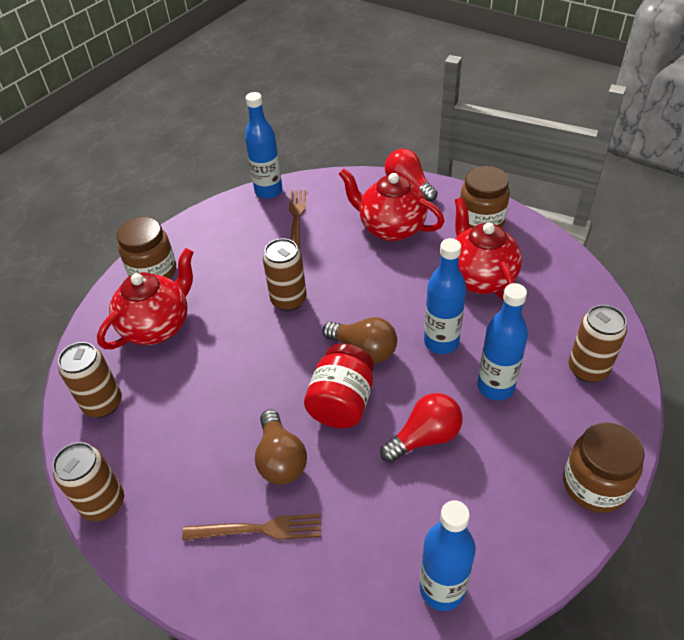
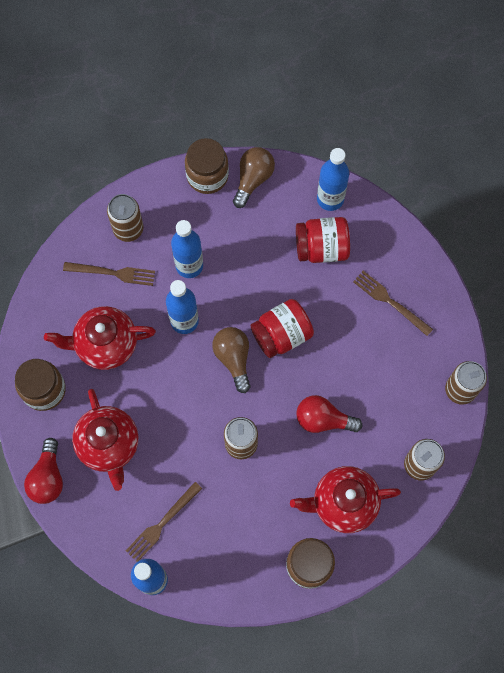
camera: 140 degrees left, 25 degrees up
brown light bulb [255,409,307,485] -> brown light bulb moved to [233,147,275,208]
red light bulb [380,393,462,463] -> red light bulb moved to [296,395,362,433]
red teapot [455,197,522,300] -> red teapot turned 60 degrees clockwise [44,306,156,370]
none -> brown fork [63,262,155,286]
none -> red jar [296,217,350,263]

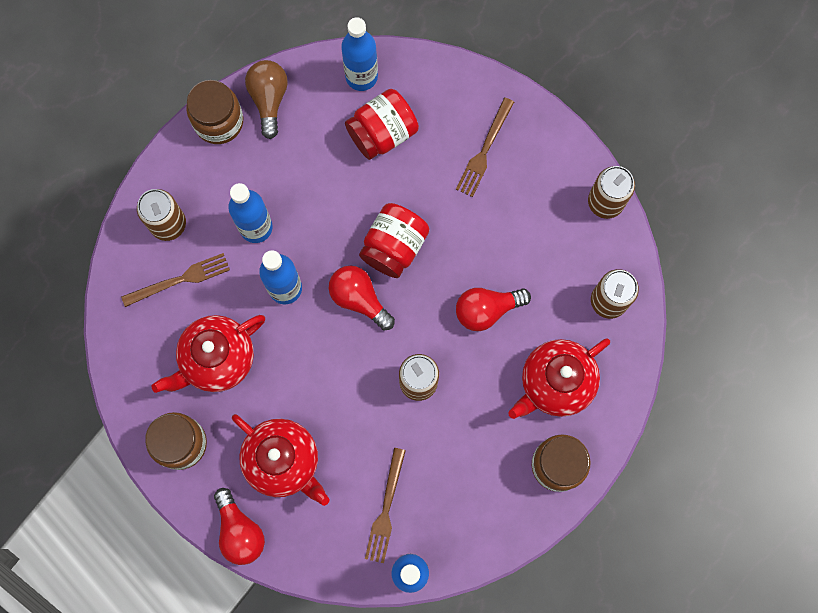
camera: 30 degrees left, 5 degrees up
brown light bulb [212,327,251,393] -> red light bulb [329,266,395,330]
brown fork [353,271,433,336] -> brown fork turned 75 degrees counterclockwise [456,97,514,197]

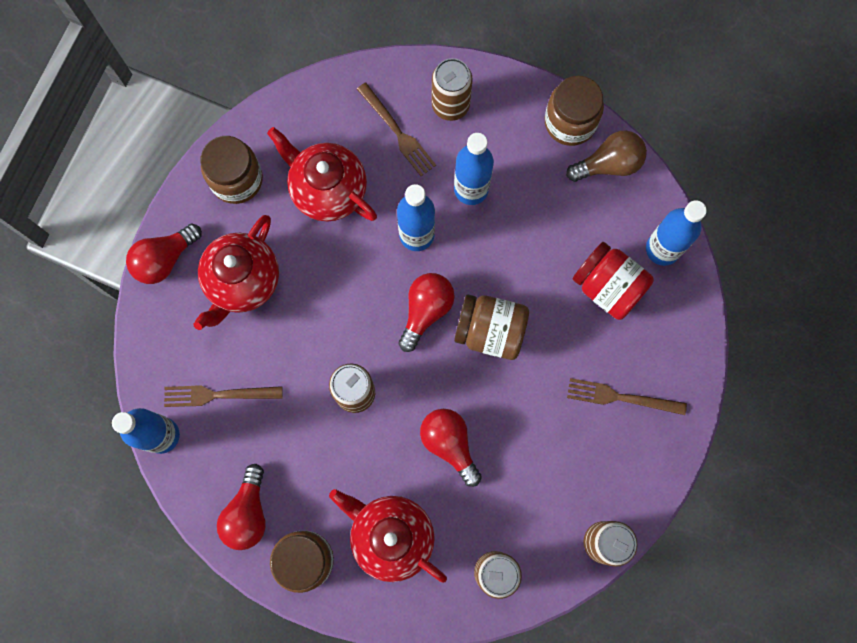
camera: 75 degrees right, 0 degrees up
red jar [359,203,429,278] -> brown jar [454,294,529,360]
none -> red light bulb [217,464,265,550]

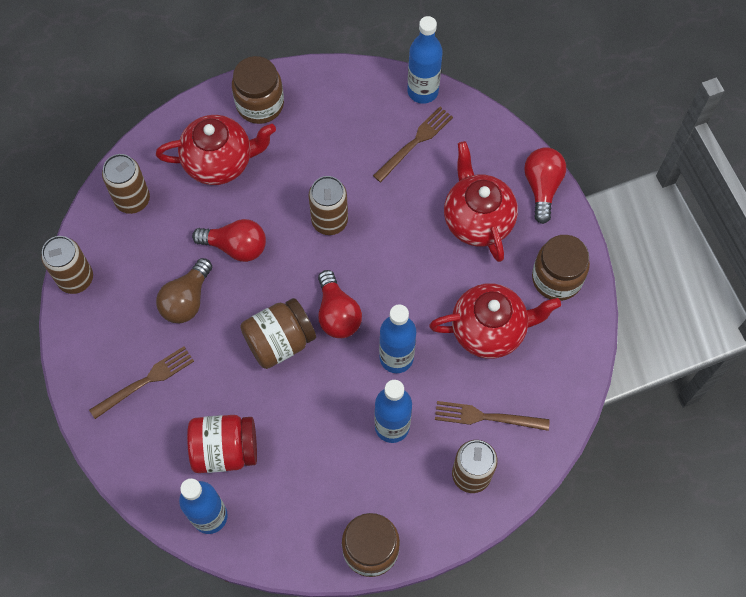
camera: 135 degrees right, 10 degrees down
red light bulb [217,464,265,550] -> none
brown light bulb [566,131,647,182] -> brown light bulb moved to [156,258,212,323]

